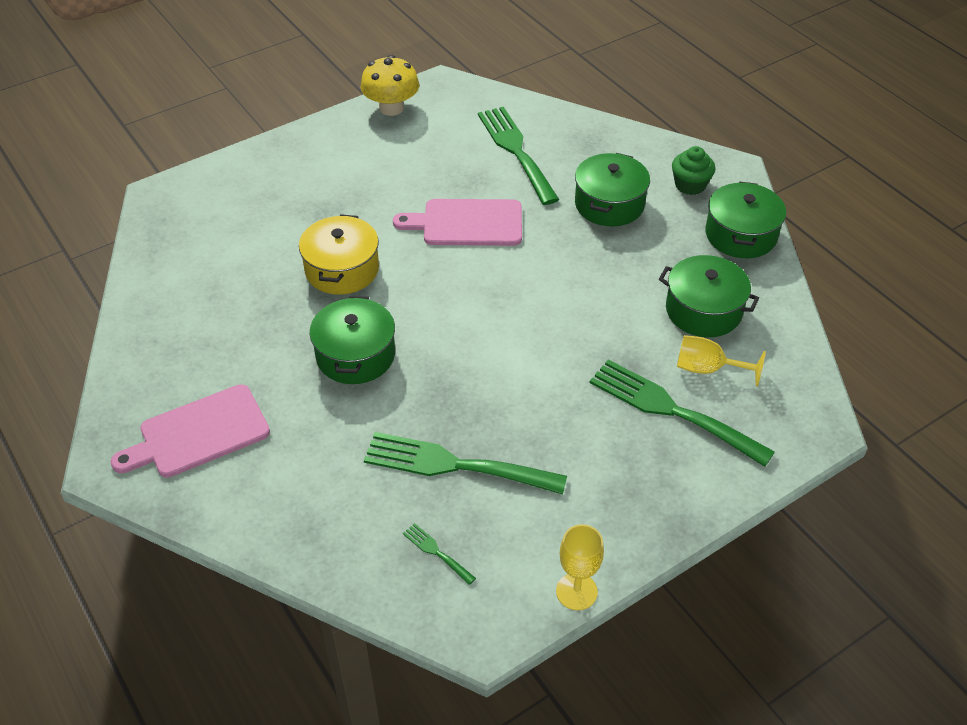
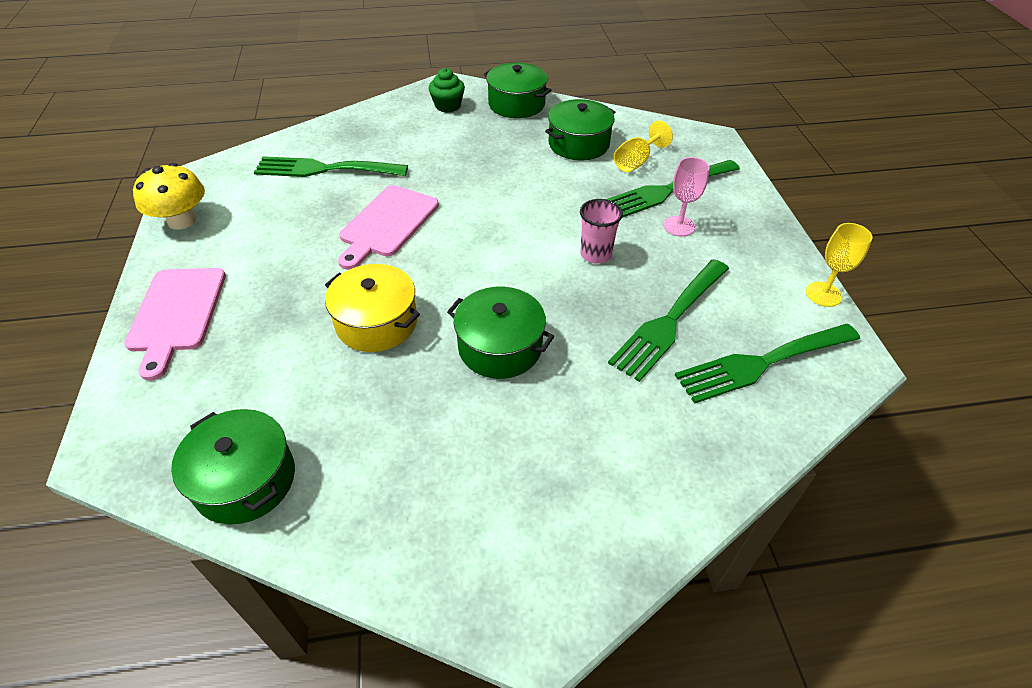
camera: 65 degrees left, 0 degrees up
pink cutting board [111,384,270,477] -> pink cutting board moved to [124,268,226,381]
green fork [403,523,476,585] -> green fork [675,324,860,404], size x2.38
green pot [575,153,650,226] -> green pot moved to [171,409,295,525]
none -> pink cup [580,199,623,264]
none -> pink goblet [664,157,710,236]

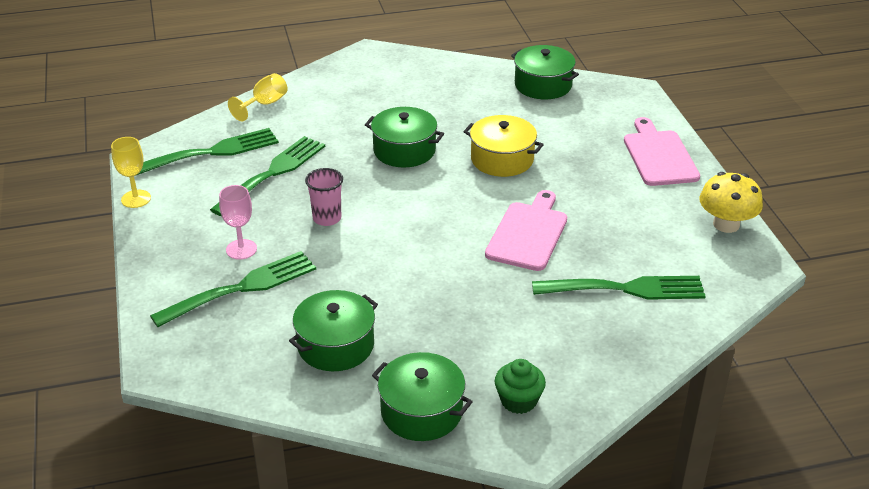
camera: 175 degrees right, 10 degrees down
yellow goblet [614,120,673,172] -> yellow goblet moved to [228,73,288,121]

